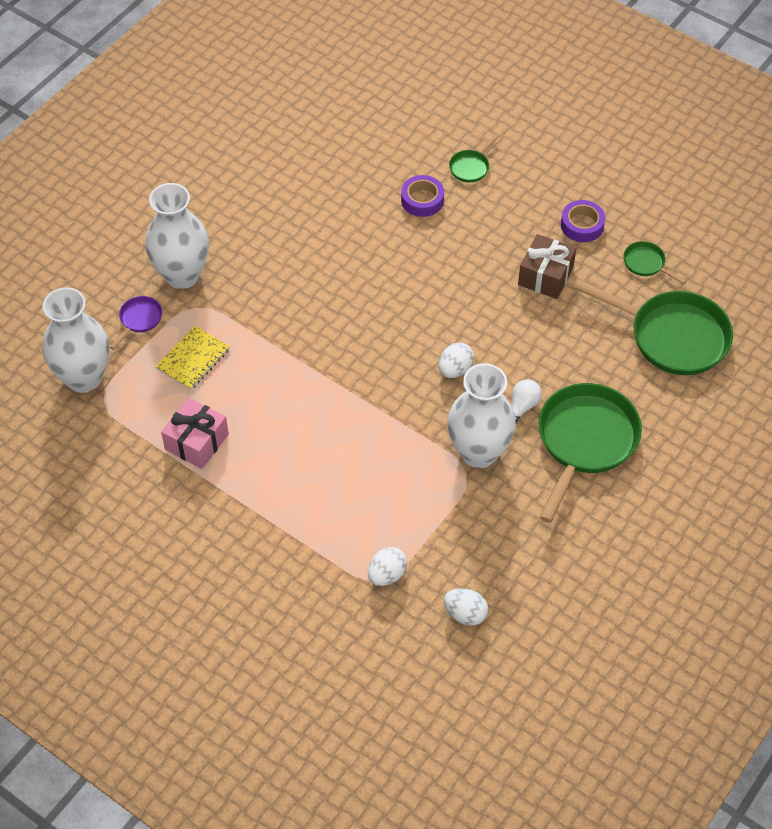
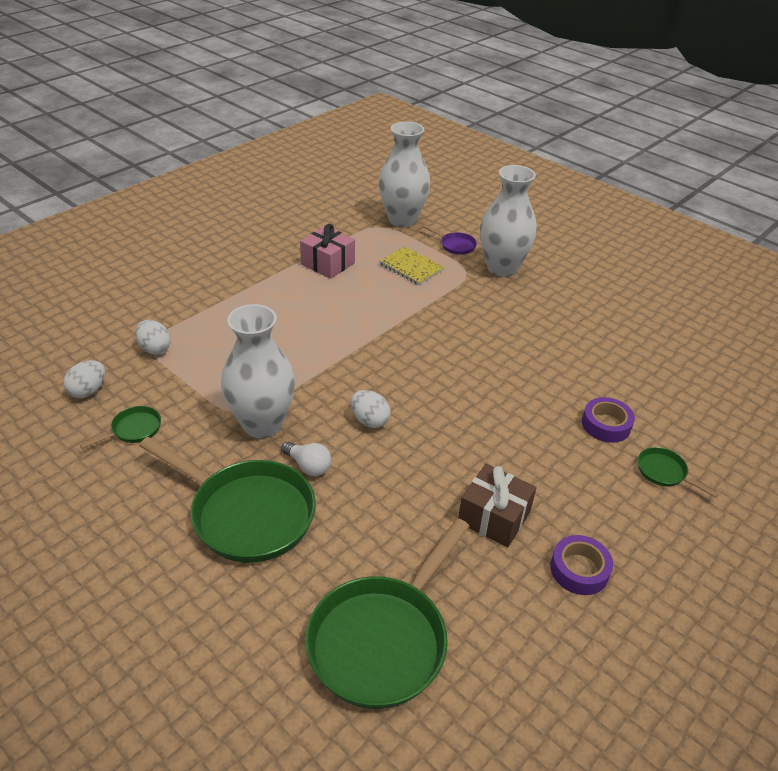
camera: 95 degrees right, 15 degrees down
green pan [623,241,686,284] -> green pan moved to [80,406,161,449]

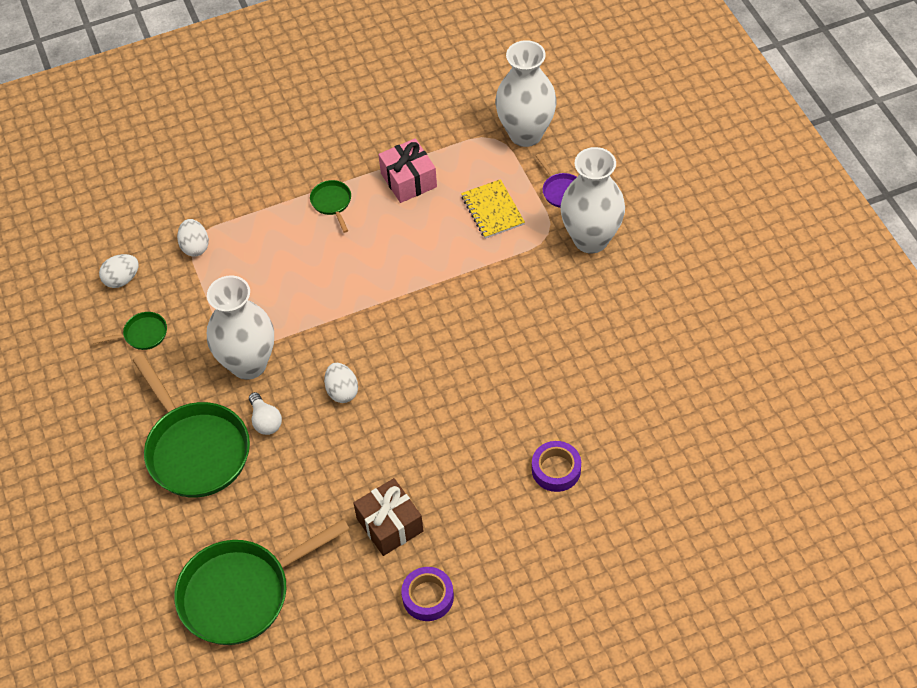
camera: 30 degrees right, 15 degrees up
green pan [638,447,719,498] -> green pan moved to [310,180,351,233]

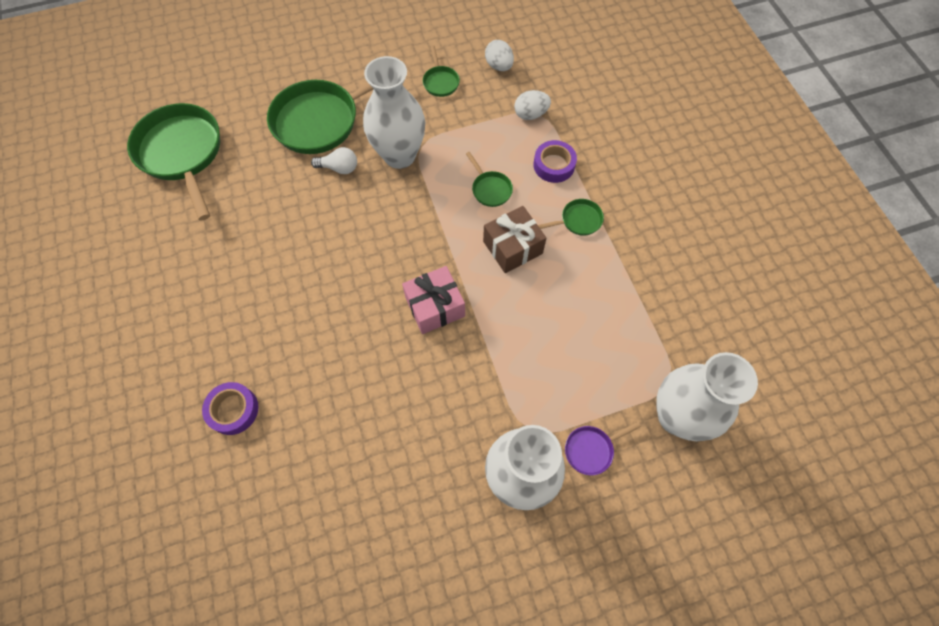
camera: 90 degrees right, 10 degrees up
white light bulb [249,392,282,435] -> white light bulb turned 150 degrees counterclockwise [311,147,357,174]
white egg [324,363,358,403] -> none
brown gift [353,478,424,556] -> brown gift moved to [483,206,546,273]
pink gift [378,138,437,203] -> pink gift moved to [402,266,465,334]
purple tape [401,567,454,621] -> purple tape moved to [533,140,577,183]
yellow notebook [461,179,525,239] -> none
none -> green pan [466,152,513,207]

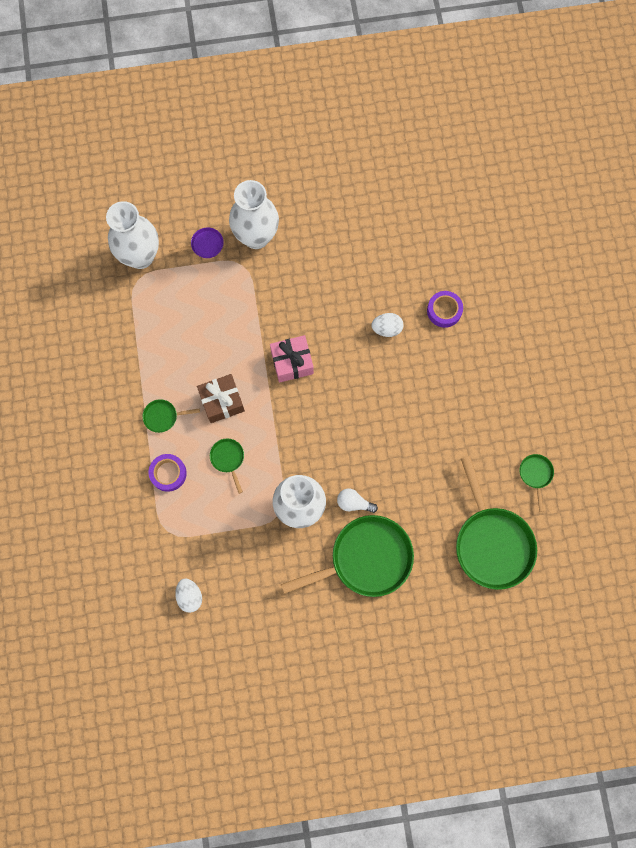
camera: 170 degrees left, 10 degrees up
green pan [423,45,460,97] -> green pan moved to [519,454,554,512]
white egg [514,90,551,120] -> white egg moved to [371,313,403,337]

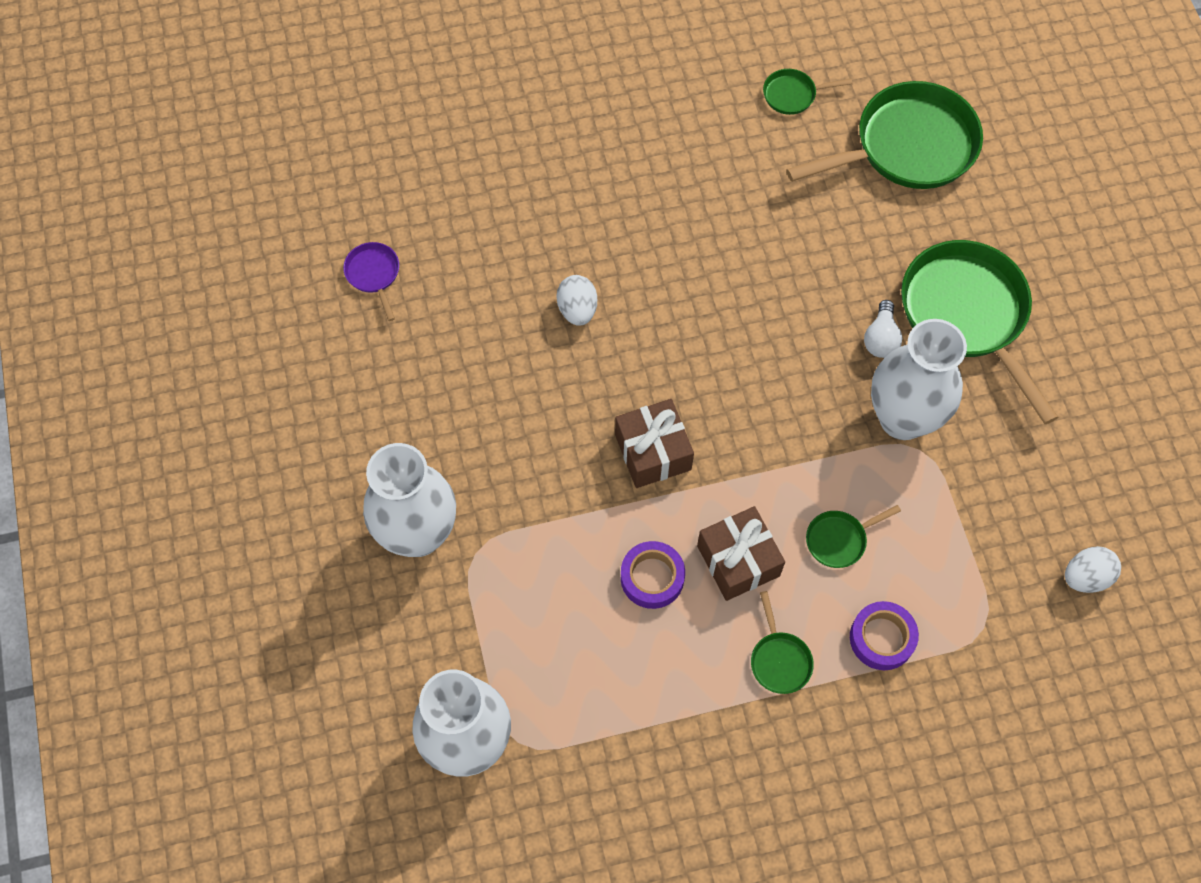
camera: 95 degrees left, 10 degrees down
purple pan [169,227,224,258] -> purple pan moved to [343,242,399,321]
pink gift [270,335,314,383] -> brown gift [615,399,694,488]
purple tape [427,291,463,328] -> purple tape moved to [621,541,685,609]

